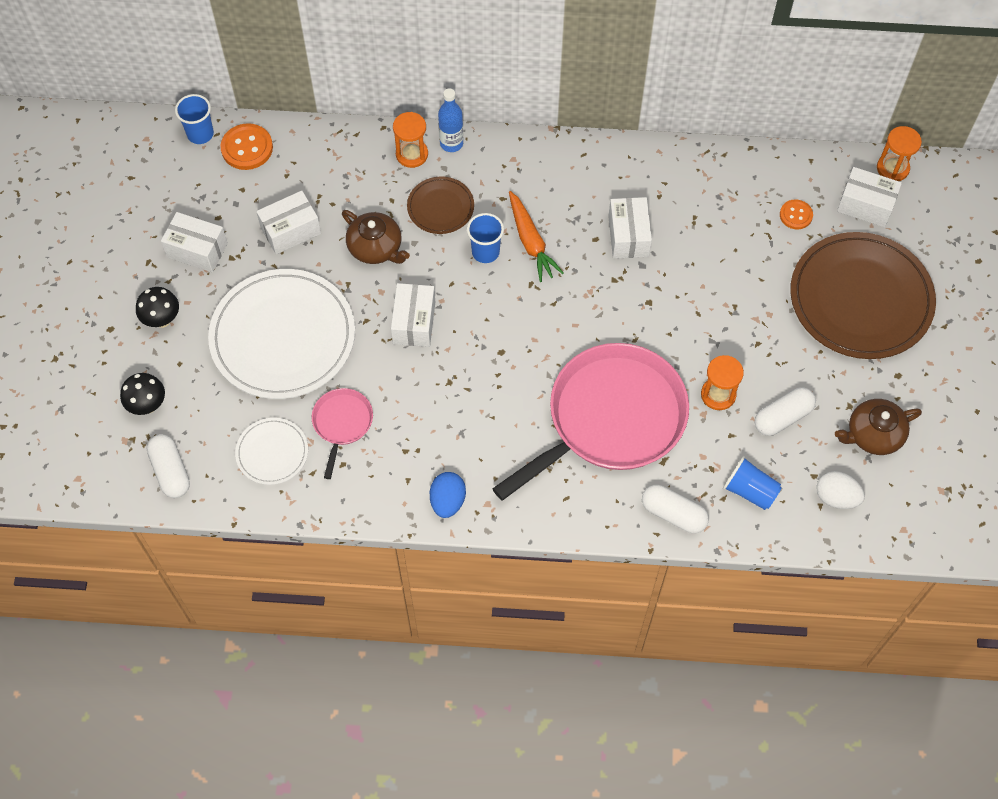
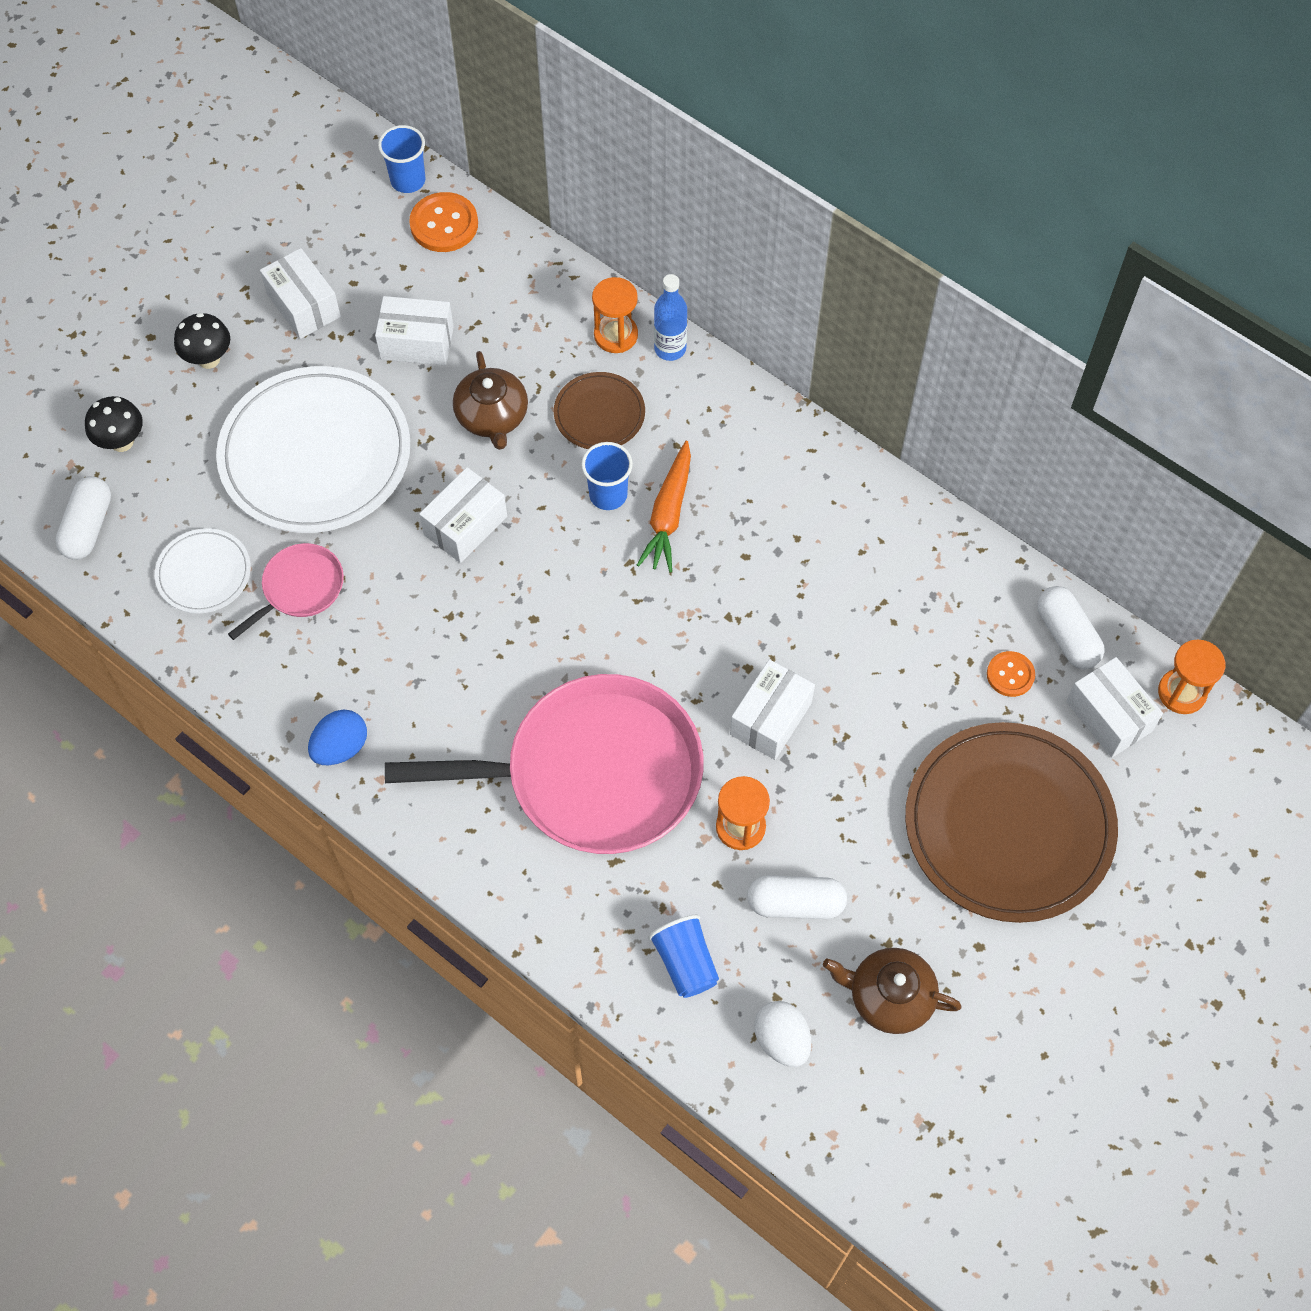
camera: 35 degrees right, 0 degrees up
white box [608,197,652,259] -> white box moved to [730,659,815,760]
white capsule [642,485,709,533] -> white capsule moved to [1037,586,1105,669]

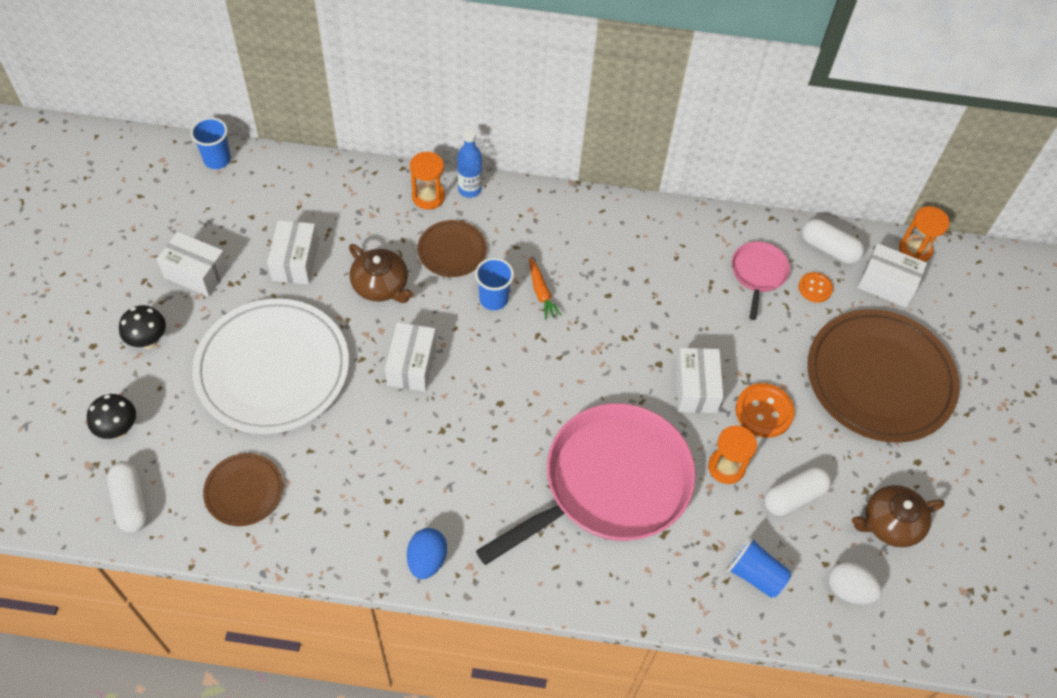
camera: 35 degrees left, 5 degrees down
white plate [155,528,251,613] -> brown plate [203,453,283,526]
pink pan [228,543,344,640] -> pink pan moved to [732,242,790,320]
white box [375,296,454,365] -> white box turned 60 degrees counterclockwise [267,220,319,285]
orange button [409,192,478,252] -> orange button moved to [735,383,795,438]
orange carrot [637,441,691,573] -> orange carrot [529,258,562,320], size x0.66

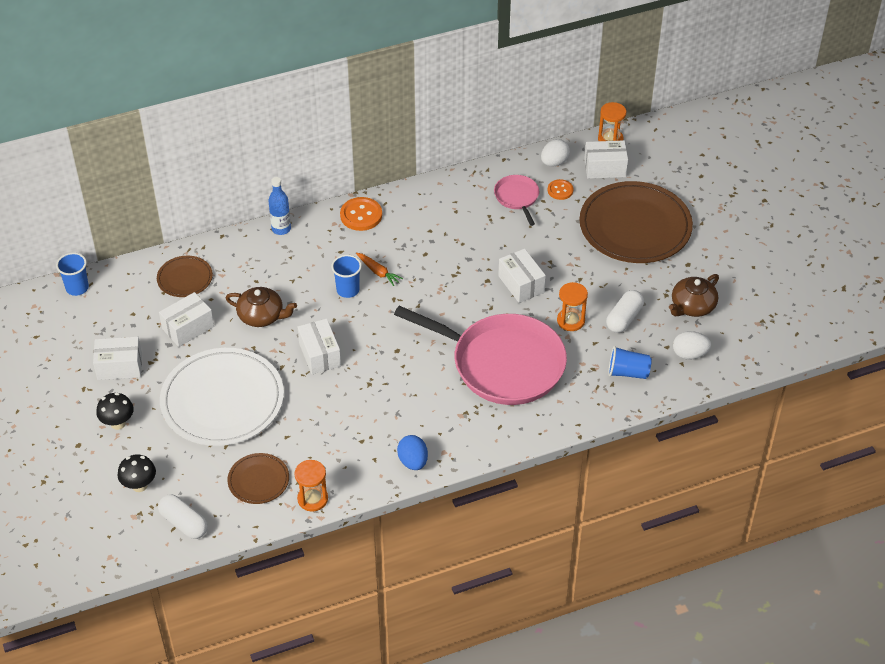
camera: 25 degrees left, 10 degrees down
white box [267,220,319,285] -> white box turned 75 degrees clockwise [159,292,214,347]
orange hourglass [410,152,445,210] -> orange hourglass moved to [294,460,328,512]
brown plate [418,220,487,277] -> brown plate moved to [157,256,213,297]
pink pan [476,403,696,565] -> pink pan turned 90 degrees clockwise [394,306,567,405]
orange button [735,383,795,438] -> orange button moved to [340,197,382,231]
white capsule [802,219,864,264] -> white egg [541,139,570,167]

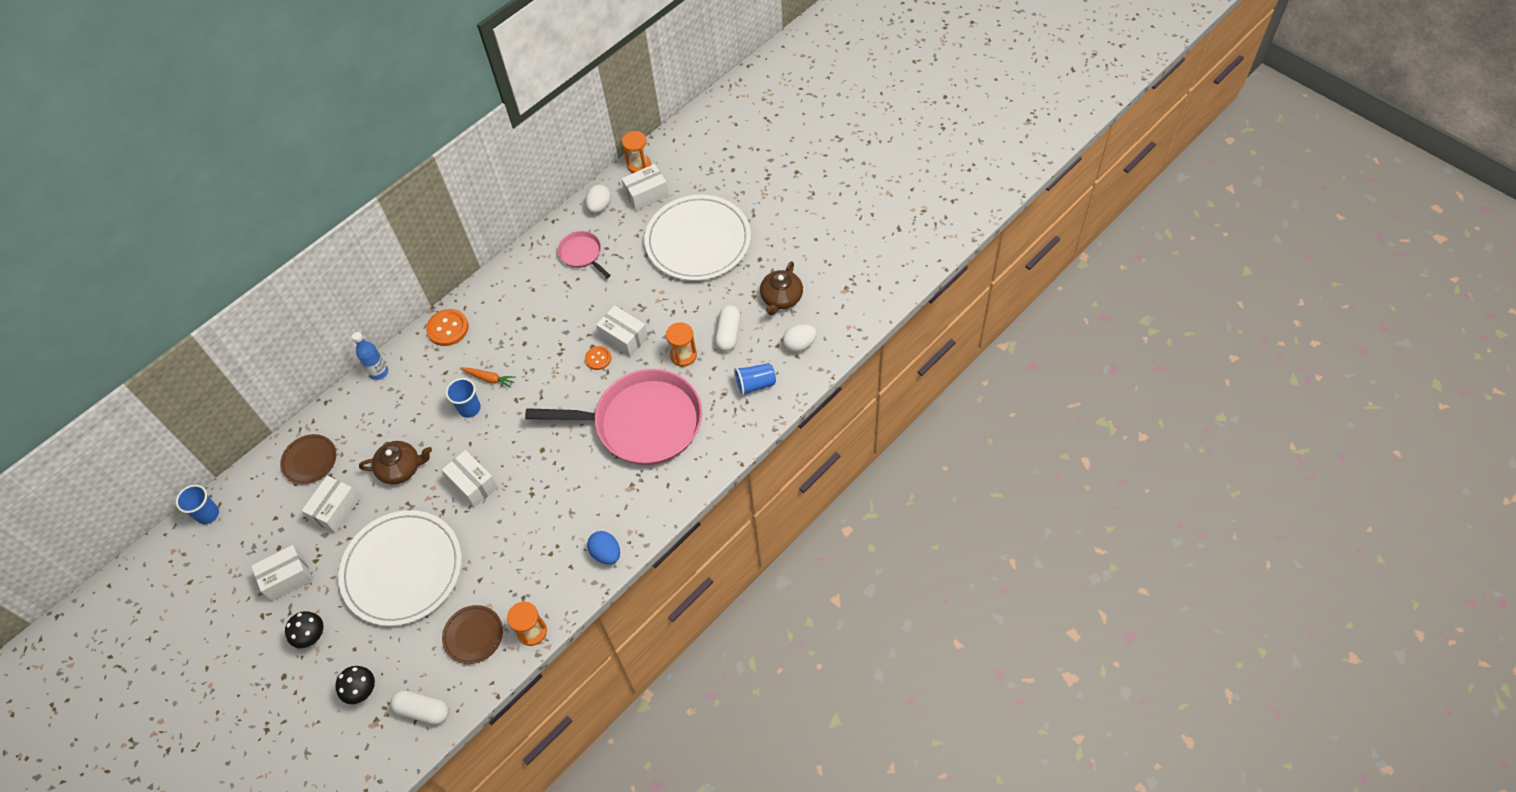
camera: 20 degrees left, 10 degrees up
orange button [548,179,573,200] -> orange button moved to [585,346,611,370]
brown plate [579,181,693,263] -> white plate [644,195,751,281]

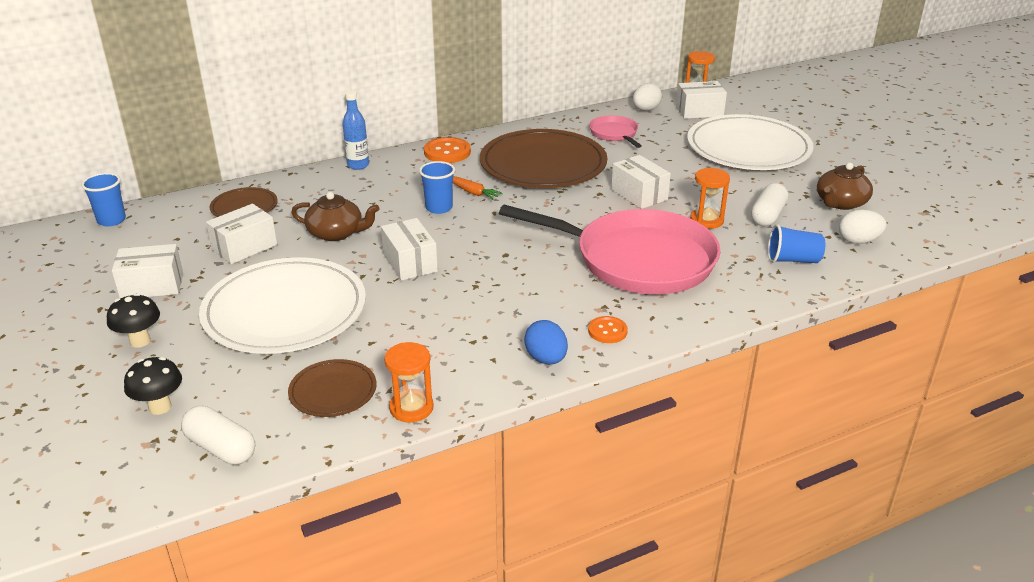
camera: 15 degrees right, 25 degrees down
orange button [585,346,611,370] -> orange button moved to [588,316,628,343]
none -> brown plate [480,129,607,188]

